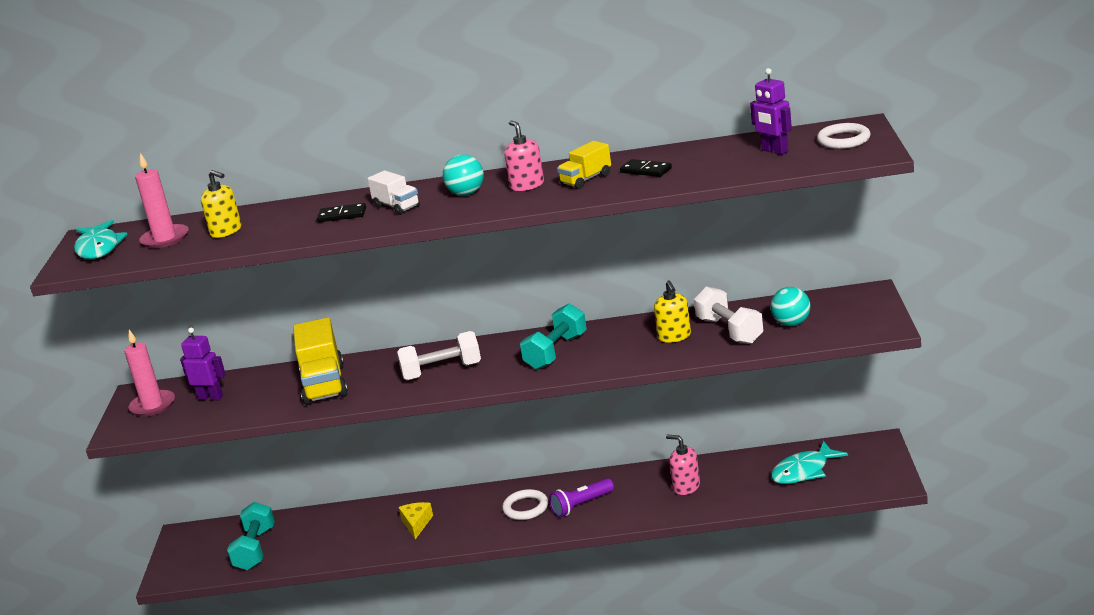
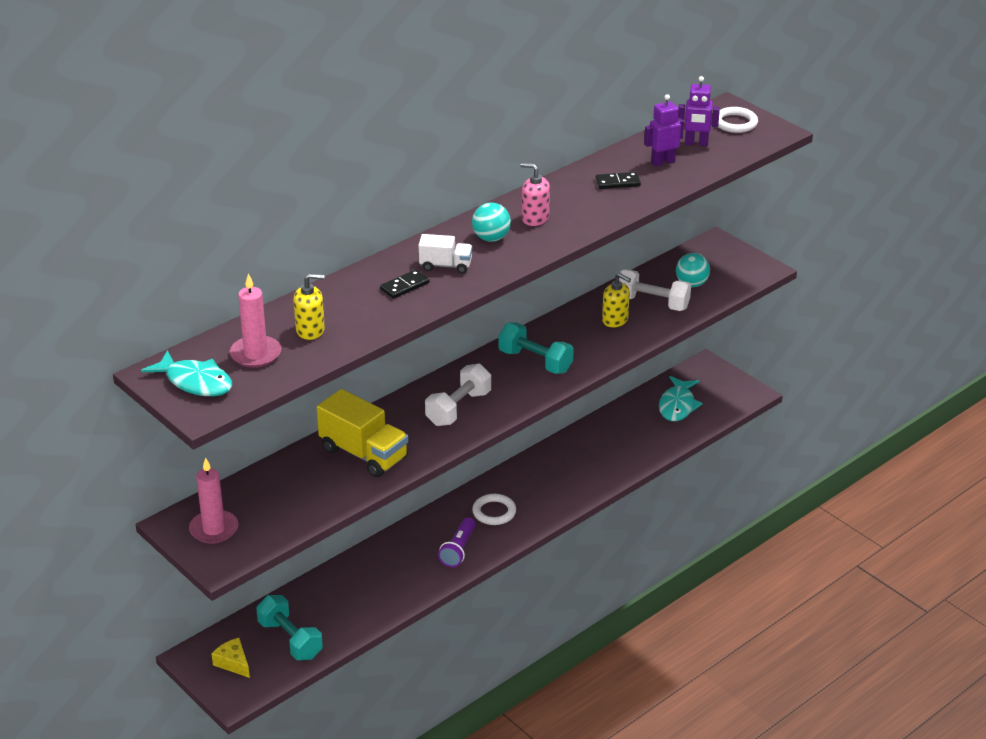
camera: 45 degrees left, 10 degrees up
purple robot [180,327,226,400] -> purple robot moved to [644,94,684,167]
yellow cheese [398,502,433,539] -> yellow cheese moved to [212,638,250,678]
turquoise dumbbell [520,303,587,370] -> turquoise dumbbell turned 45 degrees counterclockwise [499,323,574,374]
purple flashlight [549,478,614,517] -> purple flashlight moved to [438,517,476,567]
yellow truck [557,141,611,189] -> none
pink soap dispenser [666,435,700,495] -> none

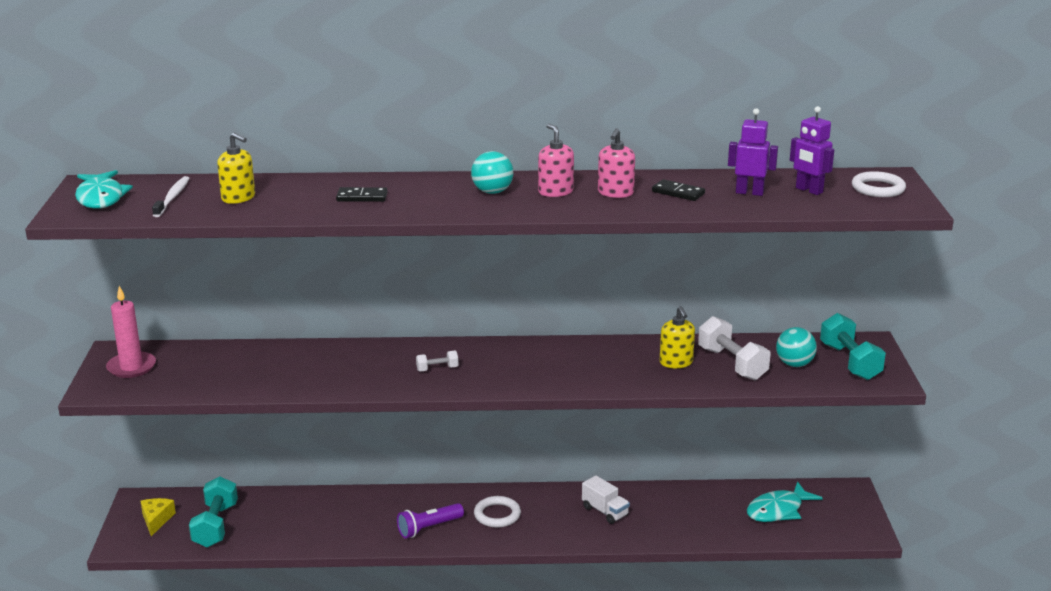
camera: 40 degrees right, 10 degrees down
pink candle [230,274,281,368] -> white toothbrush [152,176,190,217]
yellow truck [317,389,408,477] -> none
white truck [418,234,472,273] -> white truck moved to [582,475,630,524]
white dumbbell [425,364,491,426] -> white dumbbell [416,351,459,372], size x0.50
turquoise dumbbell [499,323,574,374] -> turquoise dumbbell moved to [820,313,886,380]
none -> pink soap dispenser [598,128,635,198]

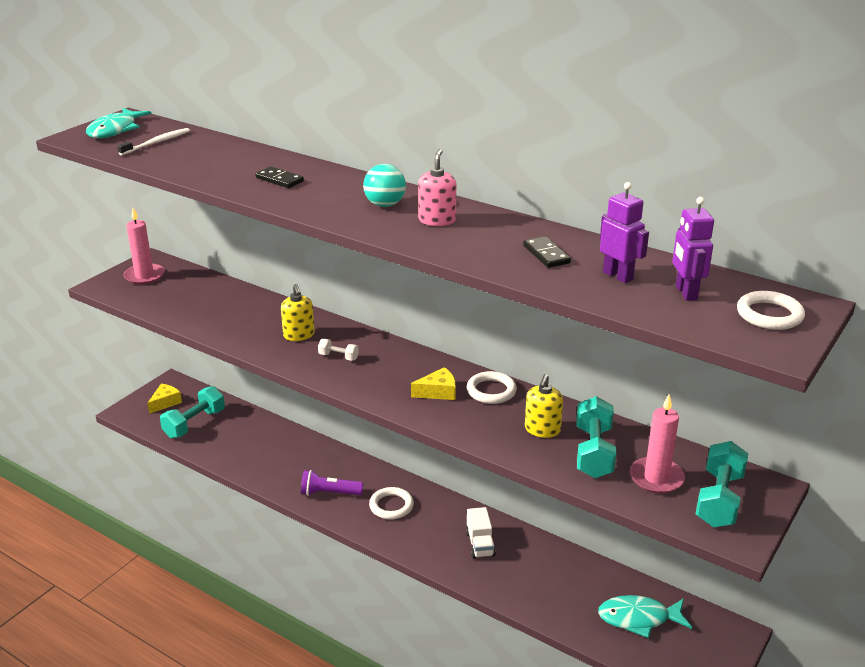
camera: 35 degrees right, 5 degrees up
yellow soap dispenser [217,133,255,204] -> yellow soap dispenser moved to [281,284,315,341]
pink soap dispenser [598,128,635,198] -> none
white dumbbell [698,316,770,380] -> turquoise dumbbell [576,396,616,478]
turquoise ball [776,327,817,367] -> pink candle [630,395,685,494]
none -> yellow cheese [411,367,456,400]
none -> white ring [466,371,517,404]

